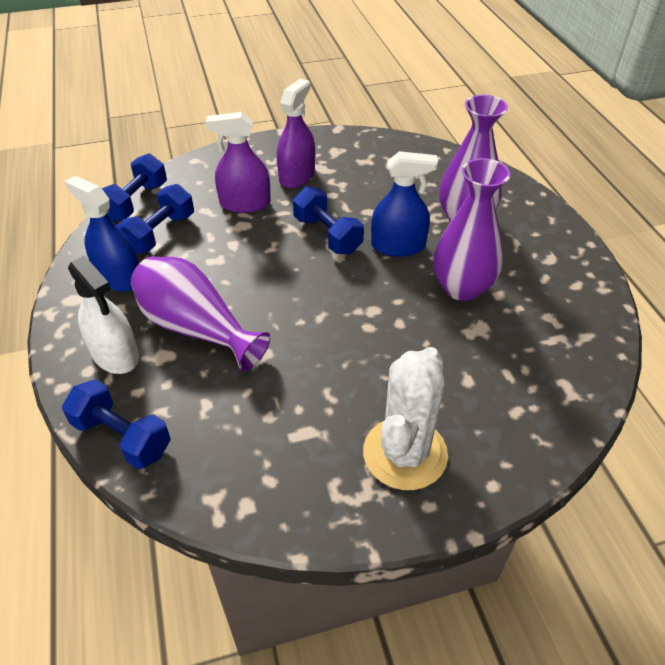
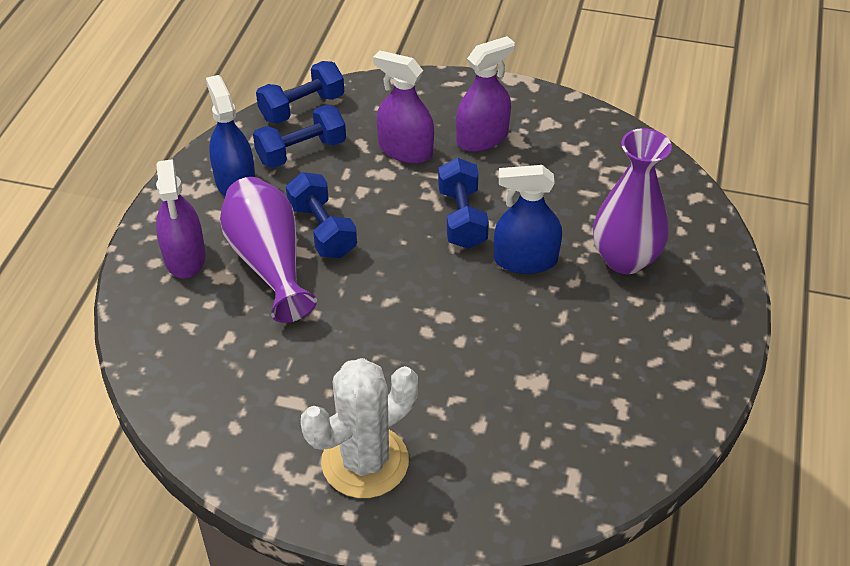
camera: 30 degrees right, 0 degrees up
blue dumbbell [62,379,171,469] -> blue dumbbell moved to [286,172,357,258]
white spray bottle [68,255,139,374] -> purple spray bottle [156,159,206,278]
blue spray bottle [371,151,438,257] -> blue spray bottle turned 150 degrees clockwise [494,165,562,274]
purple vase [434,158,510,301] -> none

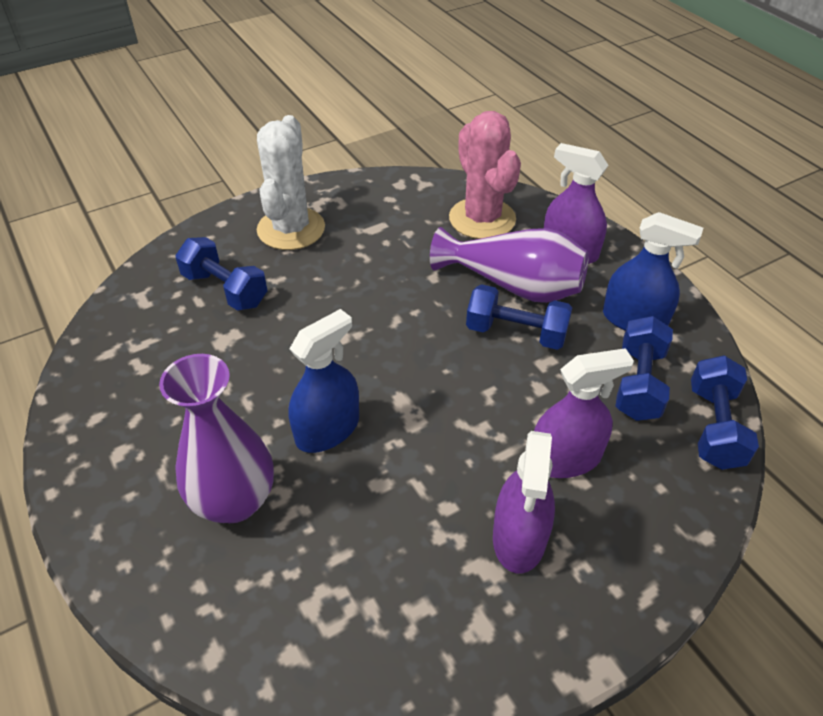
camera: 135 degrees right, 0 degrees up
blue dumbbell [438,158,489,249] -> blue dumbbell moved to [175,237,267,311]
none -> pink cactus [449,111,521,239]

